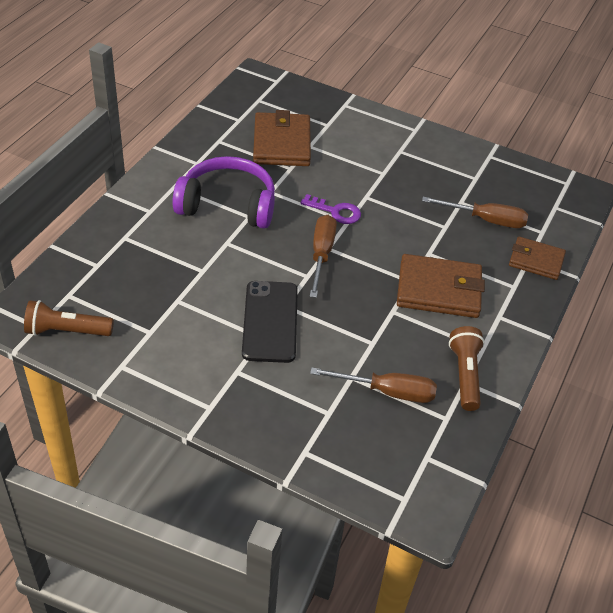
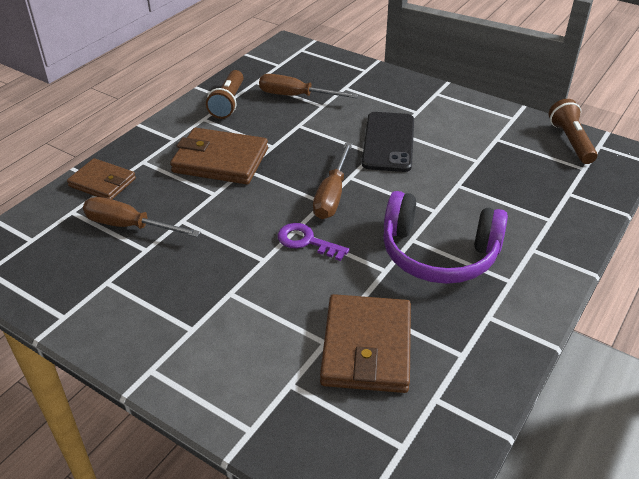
camera: 170 degrees left, 5 degrees down
brown flashlight [24,300,114,336] -> brown flashlight turned 105 degrees counterclockwise [549,99,597,164]

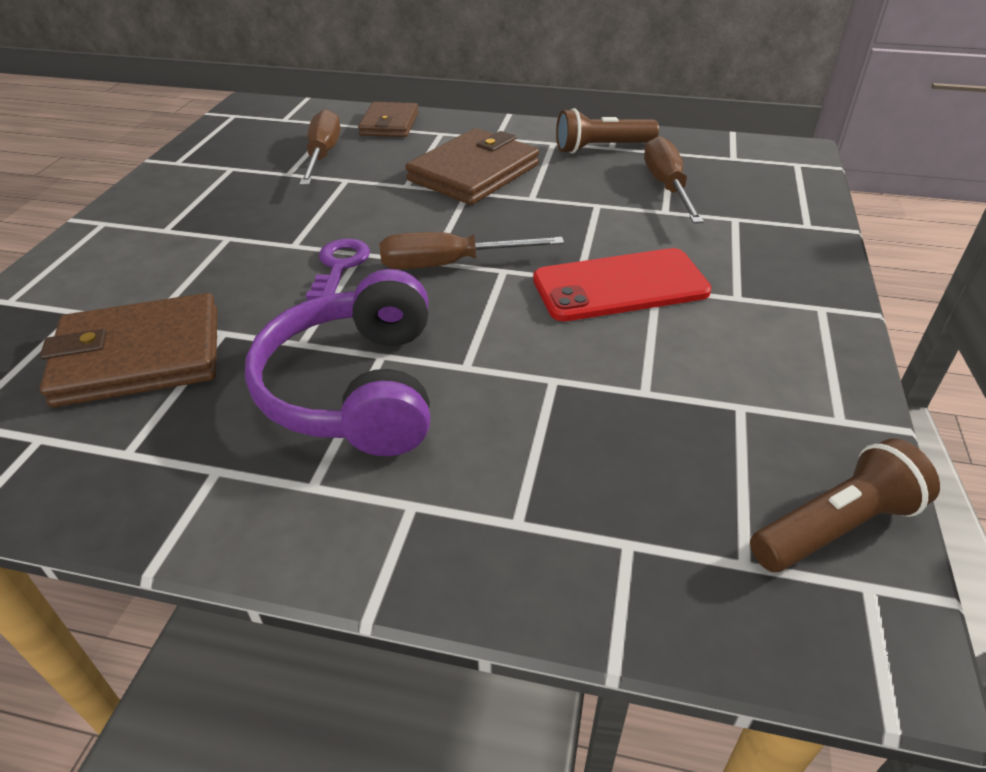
camera: 70 degrees right, 0 degrees up
brown wallet [170,128,268,184] -> brown wallet turned 45 degrees clockwise [406,128,539,205]
black phone [362,112,414,172] -> red phone [533,248,712,321]

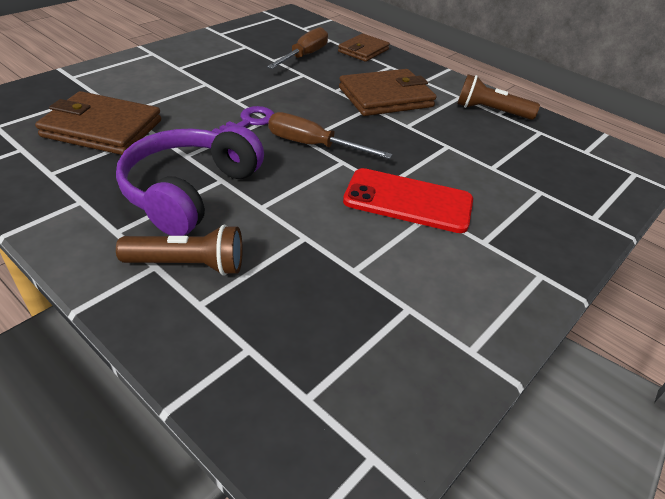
camera: 25 degrees right, 0 degrees up
brown screwdriver [644,136,704,223] -> none
brown flashlight [750,438,940,572] -> brown flashlight moved to [116,225,243,275]

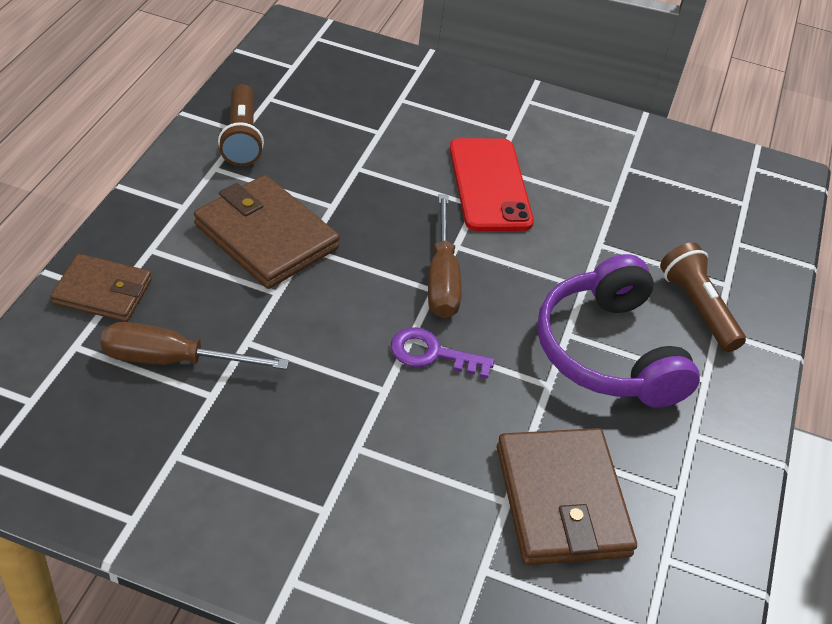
camera: 115 degrees left, 5 degrees up
purple headphones [116,125,264,236] -> purple headphones turned 75 degrees clockwise [537,254,700,408]

